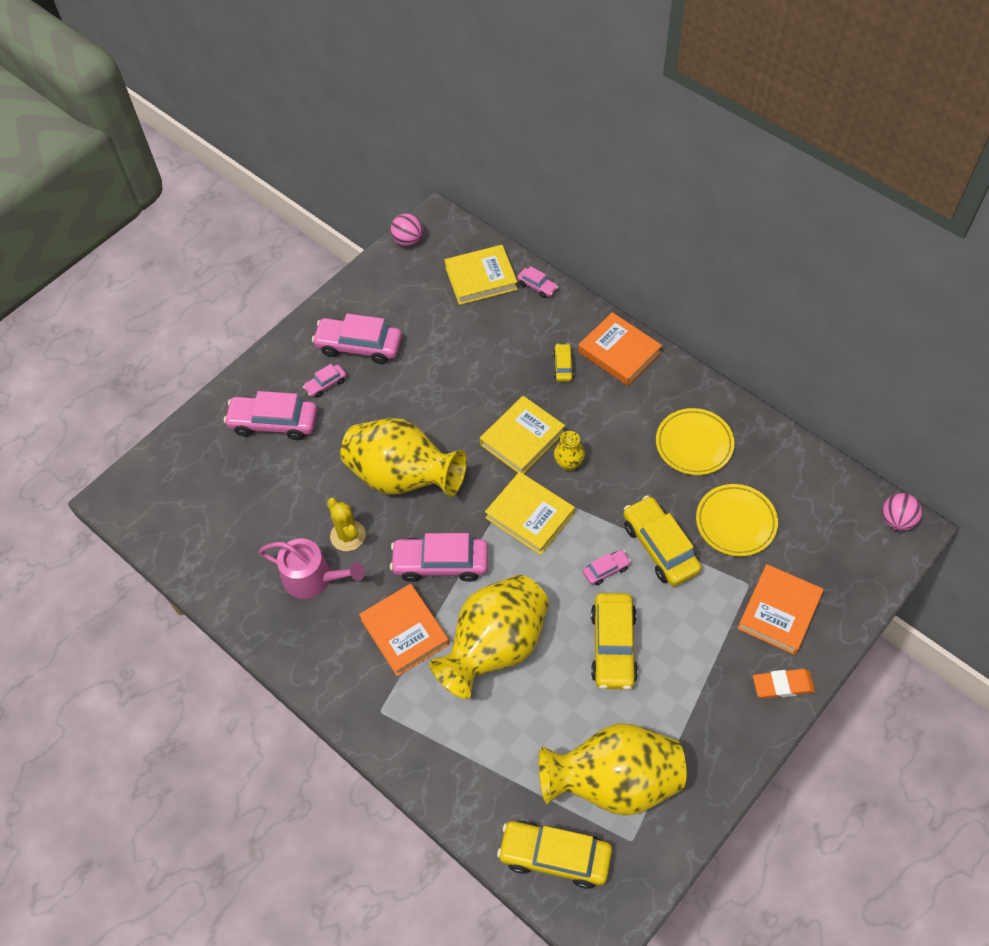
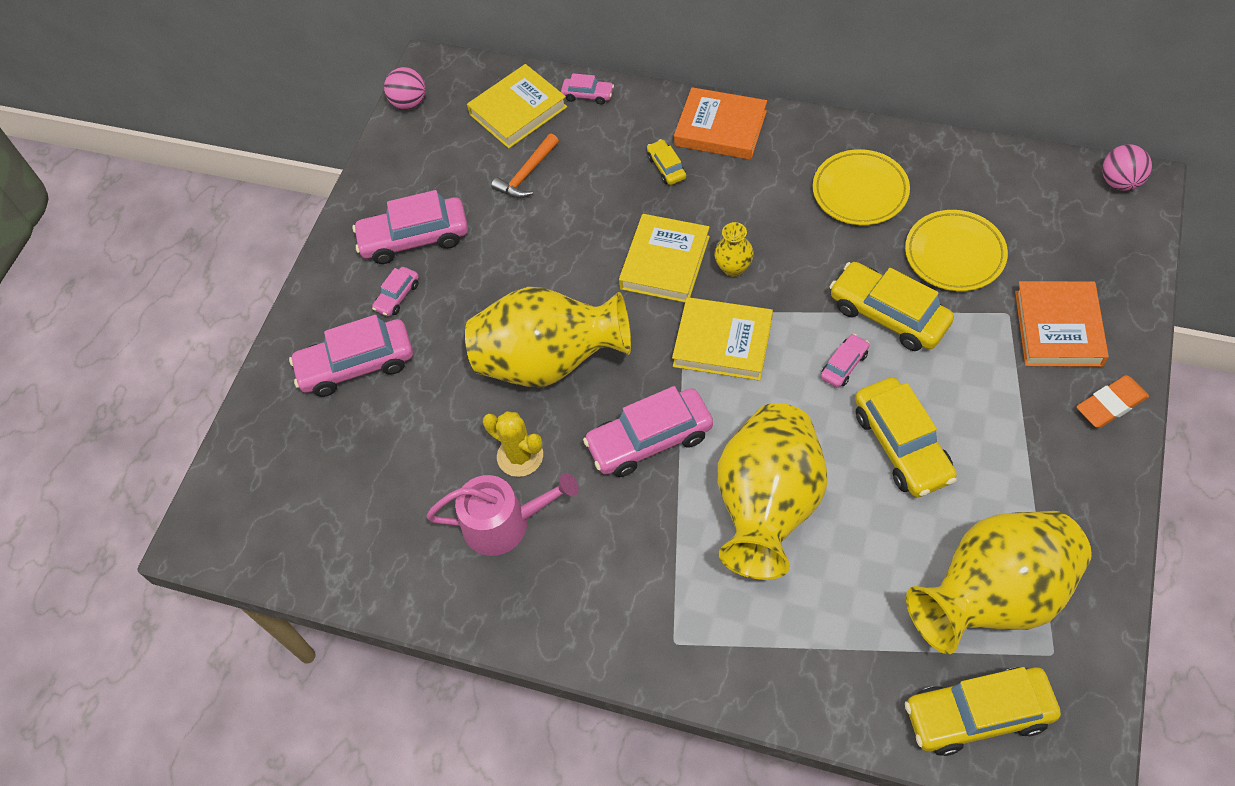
camera: 20 degrees left, 0 degrees up
orange book [359,584,449,676] -> none
none -> orange hammer [491,133,559,198]

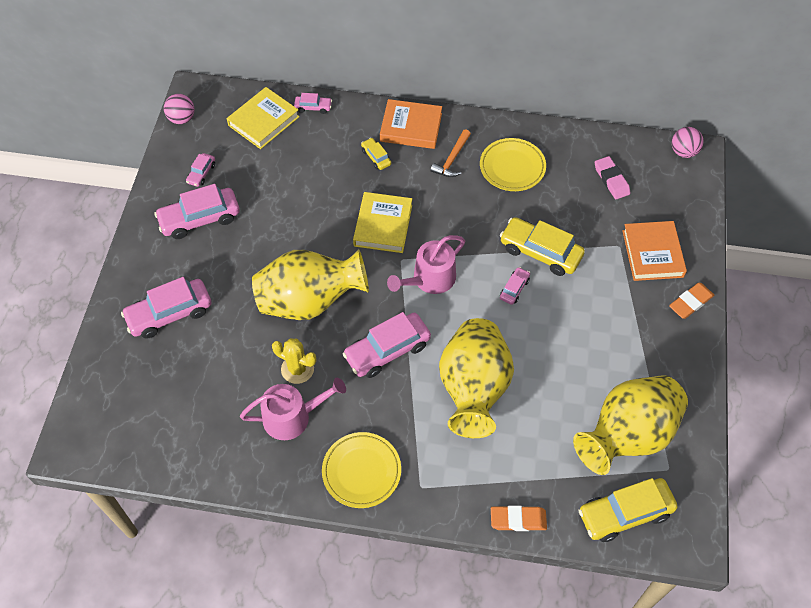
camera: 15 degrees left, 0 degrees up
pink car [372,267,419,317] -> pink car moved to [186,153,215,187]
orange hammer [491,133,559,198] -> orange hammer moved to [430,129,471,177]
yellow book [672,297,773,381] -> pink watering can [387,235,465,294]
yellow vase [714,222,754,277] -> none
yellow car [855,377,957,497] -> none
yellow plate [905,210,1008,291] -> yellow plate moved to [322,432,401,508]
none -> orange eraser [491,506,547,531]
none -> pink eraser [595,156,630,199]

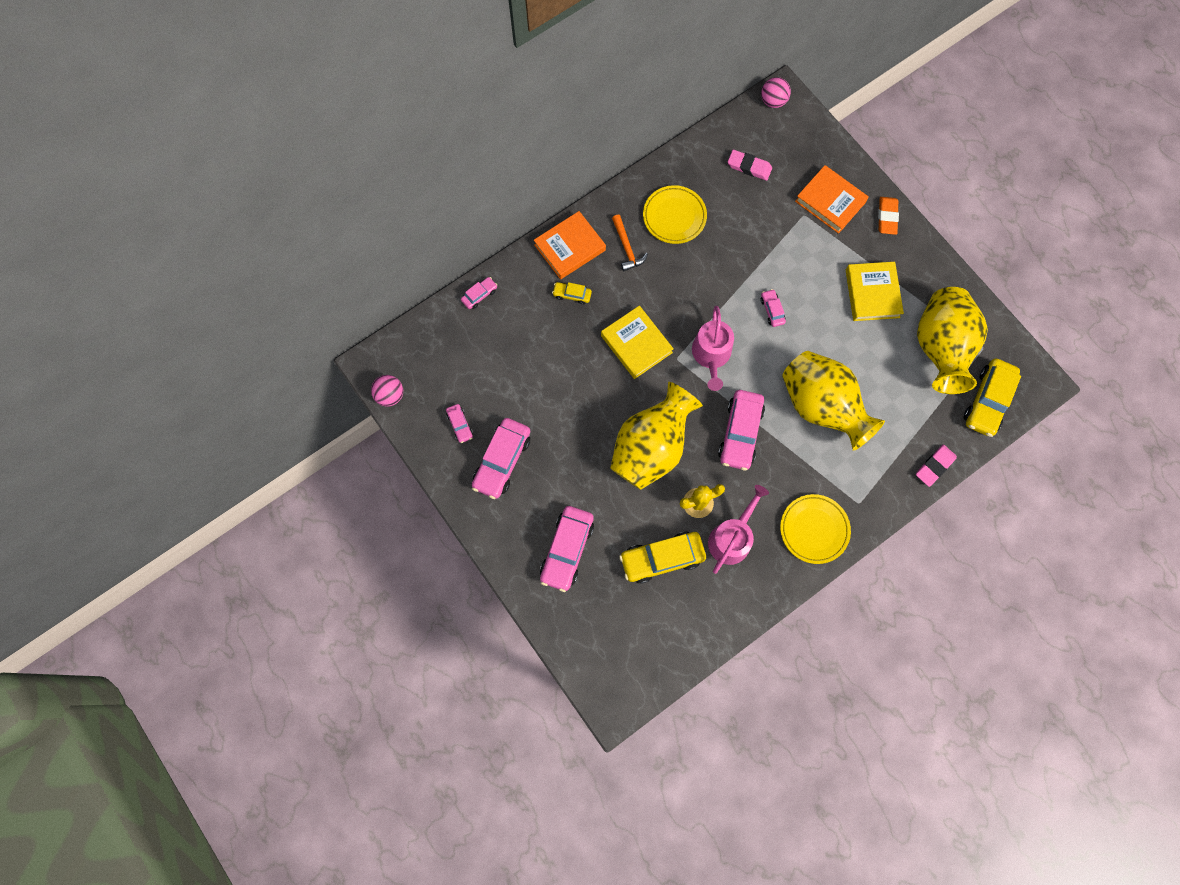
camera: 45 degrees left, 15 degrees up
yellow book [227,87,300,149] -> yellow book moved to [846,262,904,321]
orange eraser [491,506,547,531] -> pink eraser [916,445,957,487]
yellow car [500,217,585,276] -> yellow car moved to [619,532,706,584]

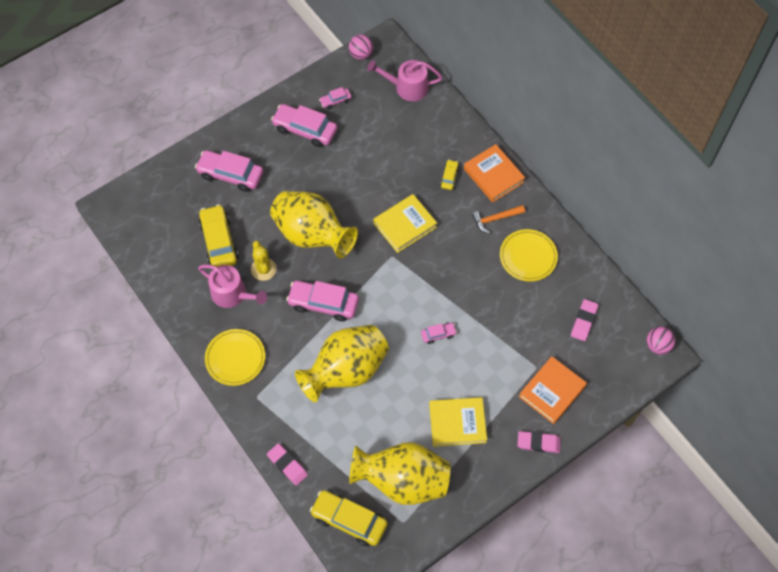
camera: 90 degrees right, 10 degrees down
pink car [461,277,497,309] -> none
pink watering can [692,306,734,391] -> pink watering can moved to [367,60,443,101]
orange eraser [878,197,899,235] -> pink eraser [518,431,561,453]

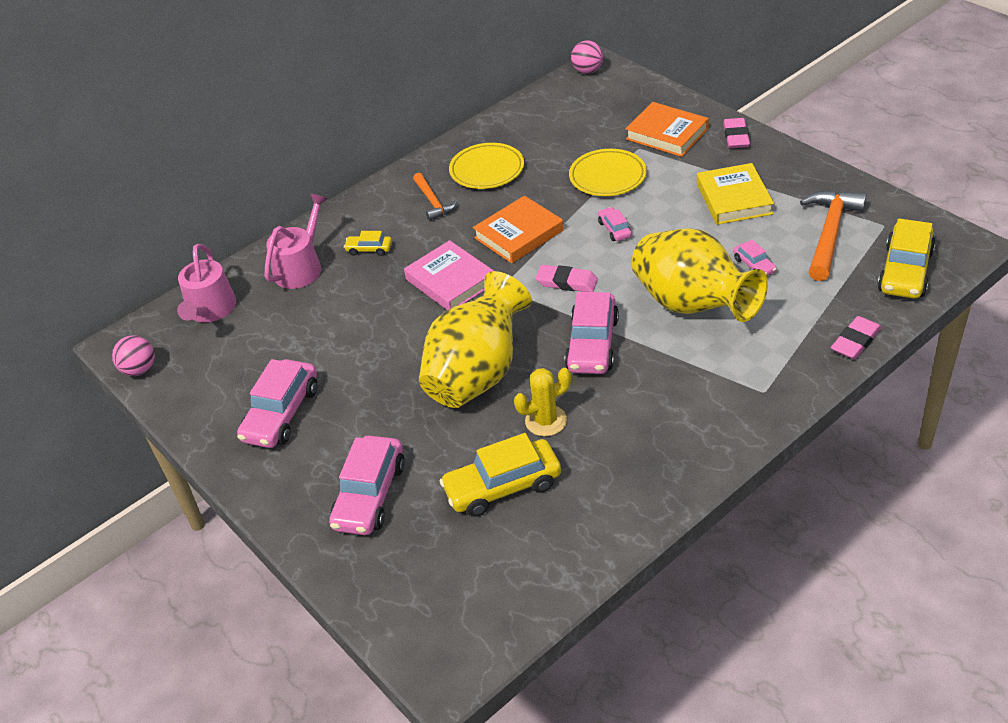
camera: 90 degrees left, 20 degrees down
pink watering can [198,264,267,308] -> pink watering can moved to [264,194,327,289]
yellow plate [205,329,265,386] -> yellow plate moved to [569,149,647,196]
pink car [319,87,352,109] -> pink car moved to [733,240,777,276]
yellow vase [349,442,450,505] -> orange hammer [800,190,867,281]
yellow book [373,194,437,253] -> pink book [404,240,494,310]
orange book [464,144,525,202] -> orange book moved to [473,196,564,264]
pink eraser [571,299,598,341] -> pink eraser moved to [536,265,598,292]

